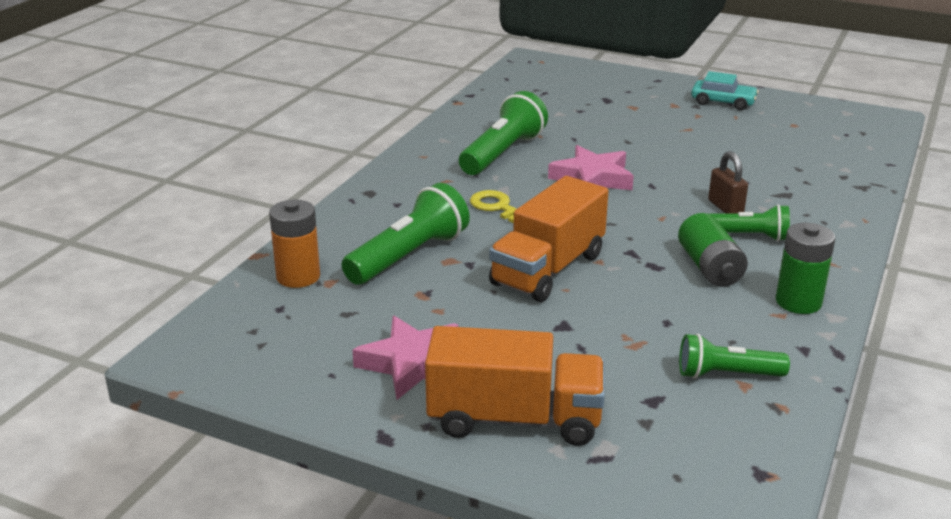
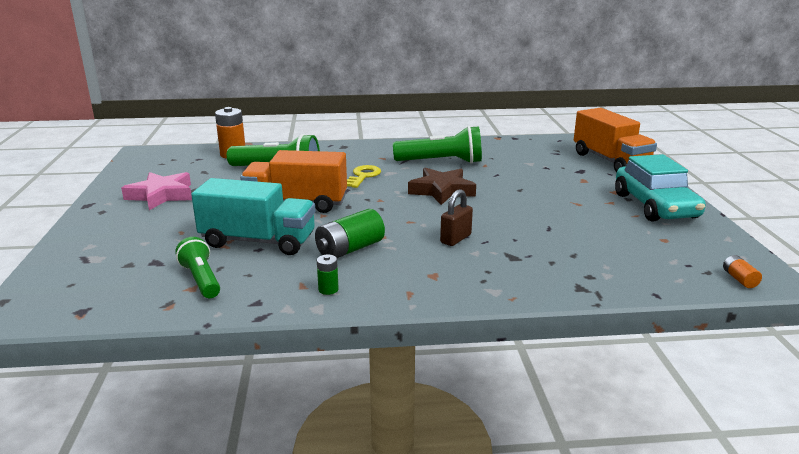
camera: 60 degrees right, 5 degrees down
orange truck [425,326,605,446] -> orange truck moved to [574,108,657,172]
pink star [548,145,634,190] -> brown star [408,168,476,205]
turquoise car [691,71,759,110] -> turquoise car [615,154,706,222], size x1.69
green flashlight [710,204,790,241] -> none
green battery [776,223,835,314] -> green battery [317,255,339,295], size x0.51
none -> turquoise truck [191,178,315,255]
none -> orange battery [723,255,762,288]

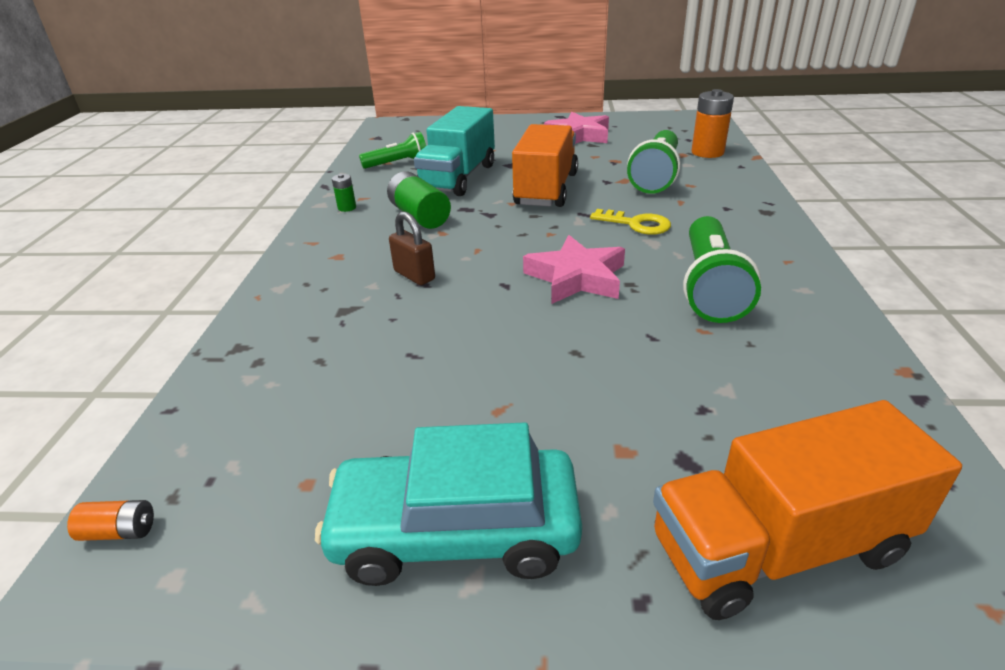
camera: 100 degrees right, 10 degrees up
brown star [408,168,476,205] -> pink star [523,235,625,304]

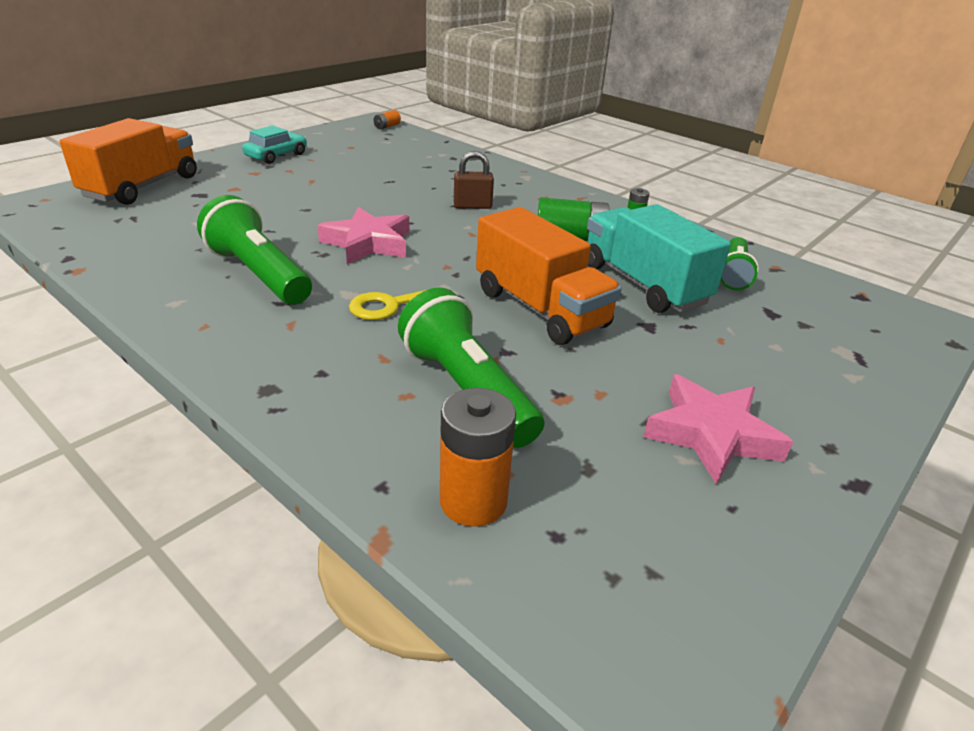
camera: 125 degrees right, 0 degrees up
turquoise car [315,422,582,586] -> turquoise car [242,125,307,164], size x0.59

